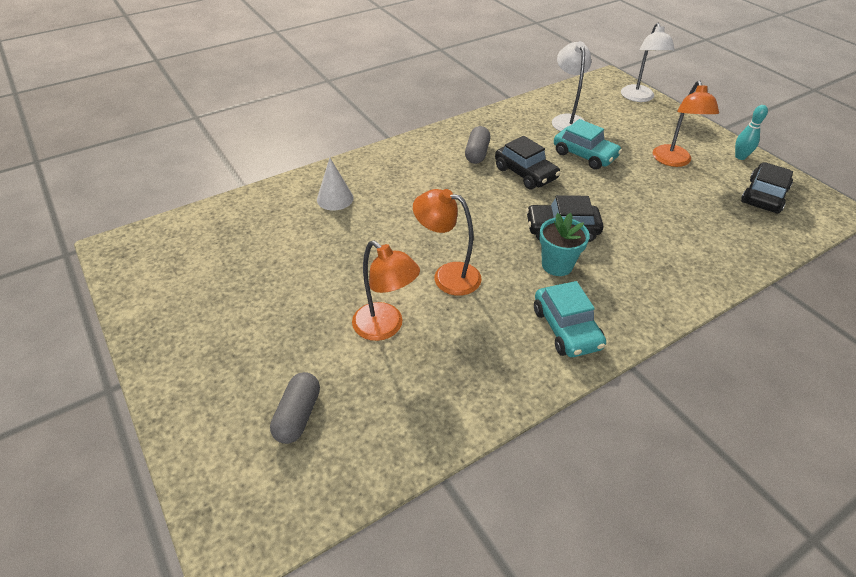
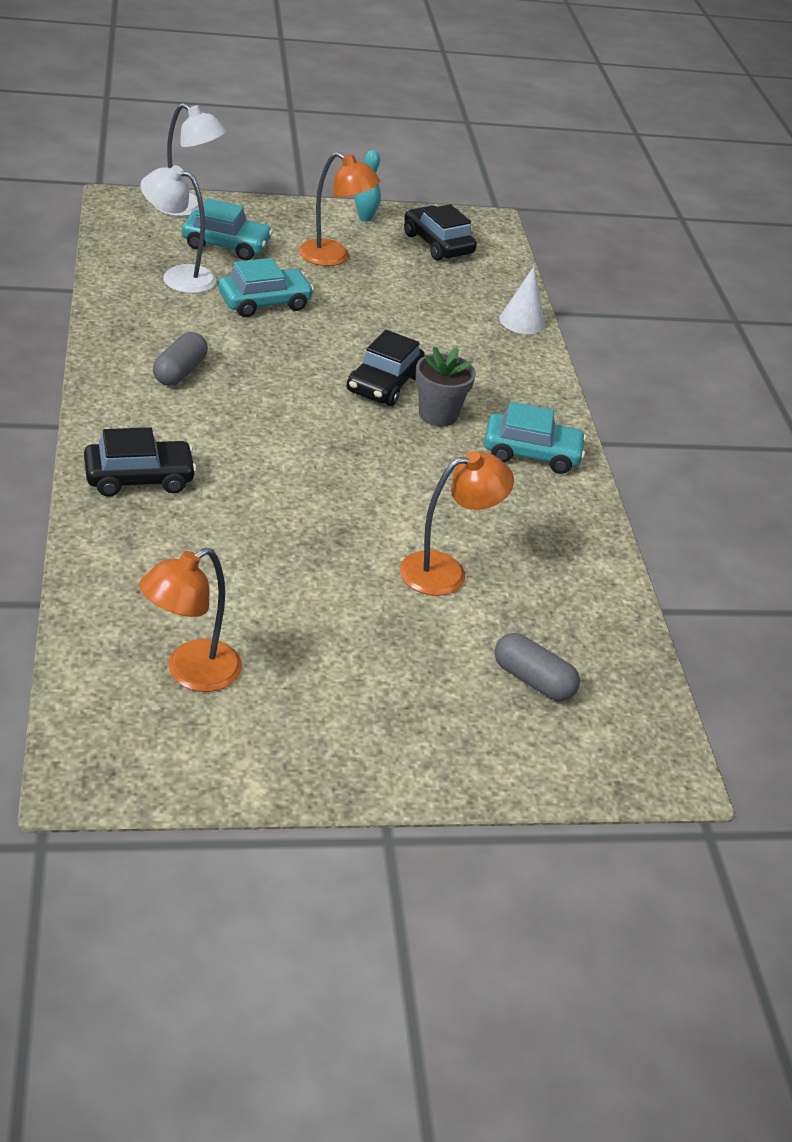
camera: 70 degrees left, 5 degrees down
white cone [317,158,354,211] -> white cone moved to [499,267,545,334]
orange lamp [413,189,481,296] -> orange lamp moved to [139,547,242,692]
grey capsule [465,126,490,164] -> grey capsule turned 75 degrees clockwise [153,332,208,386]
black car [495,136,560,190] -> black car moved to [84,427,197,497]
turquoise flower pot [539,213,590,276] -> grey flower pot [416,347,476,427]
none -> turquoise car [182,199,273,260]

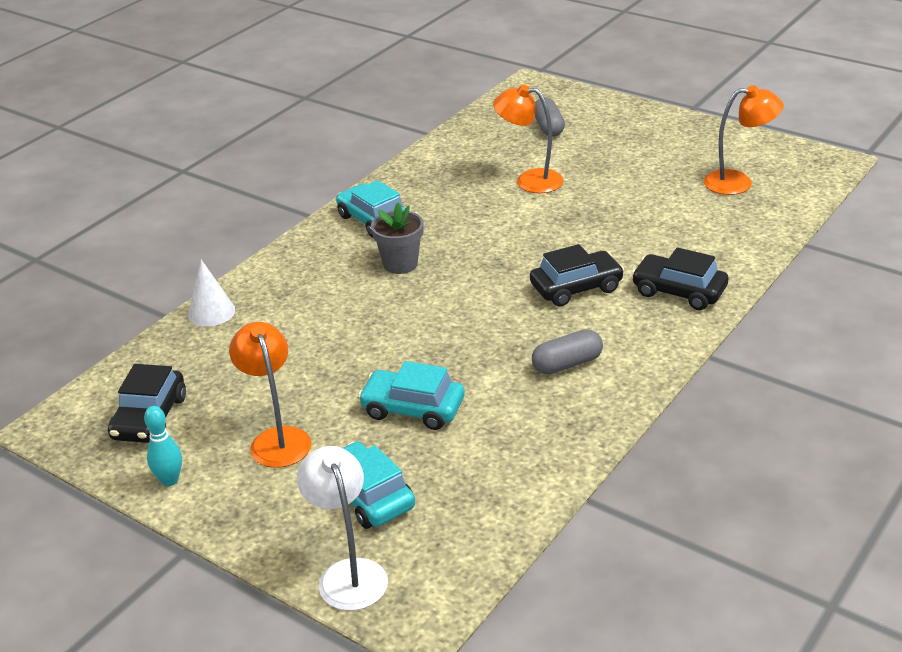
camera: 130 degrees left, 5 degrees down
white lamp [140,165,217,294] -> none
black car [346,330,425,406] -> black car moved to [530,244,624,307]

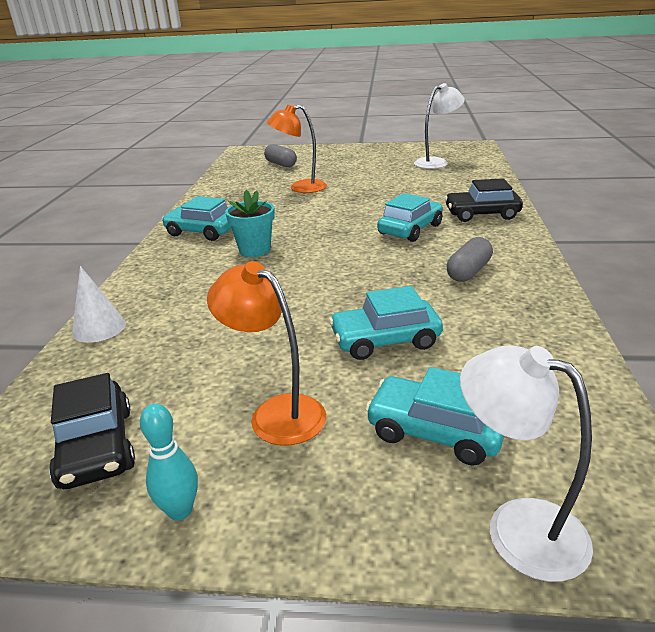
camera: 30 degrees left, 5 degrees down
grey flower pot [371,202,424,274] -> turquoise flower pot [225,190,275,257]
black car [530,244,624,307] -> turquoise car [377,193,443,242]
orange lamp [704,85,784,195] -> white lamp [414,83,465,169]

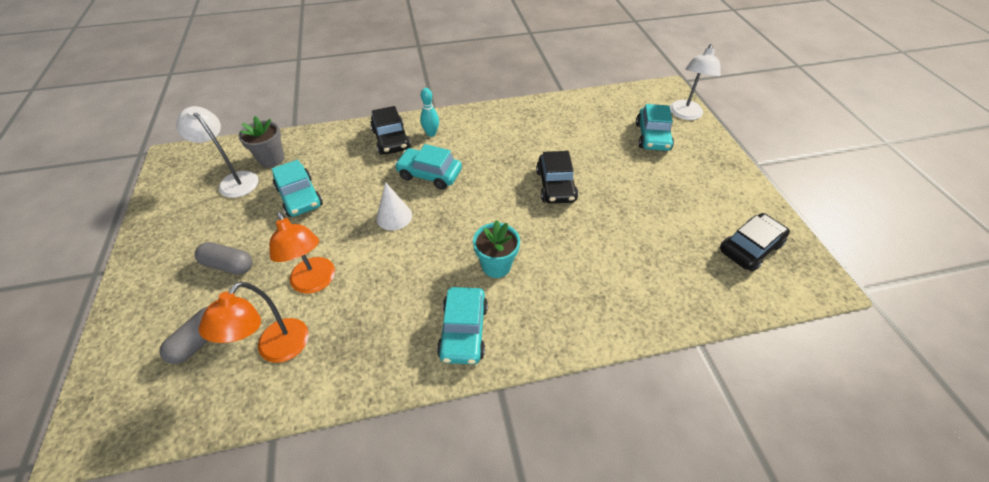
camera: 110 degrees left, 20 degrees up
white cone [72,266,126,343] -> white cone moved to [376,182,412,230]
turquoise bowling pin [140,404,198,520] -> turquoise bowling pin moved to [420,88,439,137]
orange lamp [207,261,326,446] -> orange lamp moved to [199,281,309,363]
turquoise car [329,286,443,360] -> turquoise car moved to [272,160,323,217]
grey capsule [446,237,493,282] -> grey capsule moved to [195,242,252,275]
none -> grey flower pot [239,116,285,167]
none -> black car [536,151,578,204]

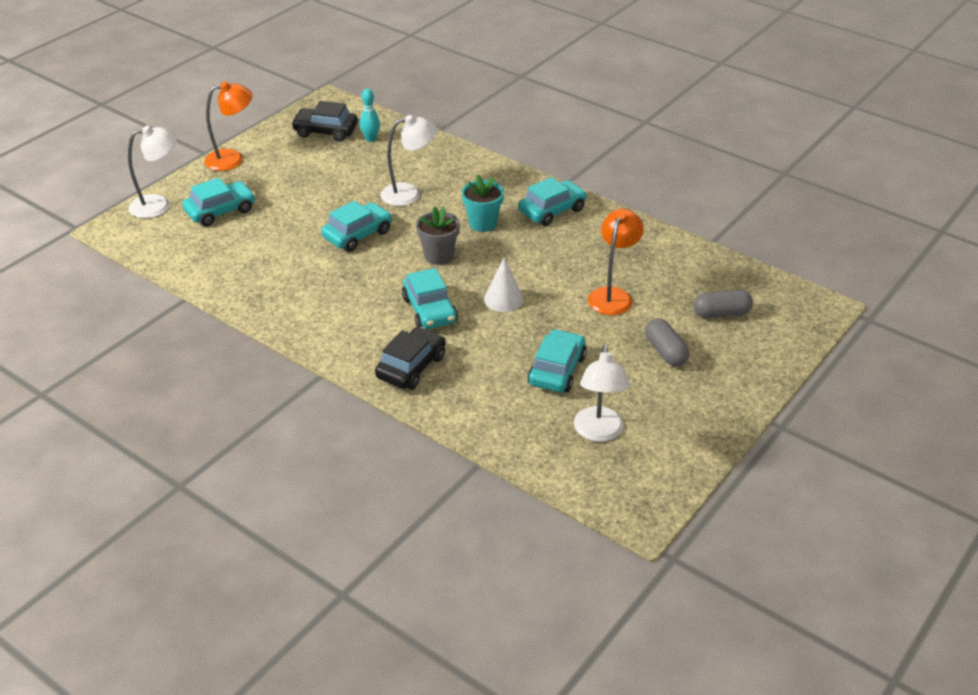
camera: 130 degrees left, 10 degrees down
orange lamp [199,281,309,363] -> orange lamp moved to [204,82,253,171]
grey flower pot [239,116,285,167] -> grey flower pot moved to [416,206,460,265]
turquoise bowling pin [420,88,439,137] -> turquoise bowling pin moved to [360,88,380,142]
black car [536,151,578,204] -> turquoise car [321,201,392,252]
none -> white lamp [380,115,437,206]

